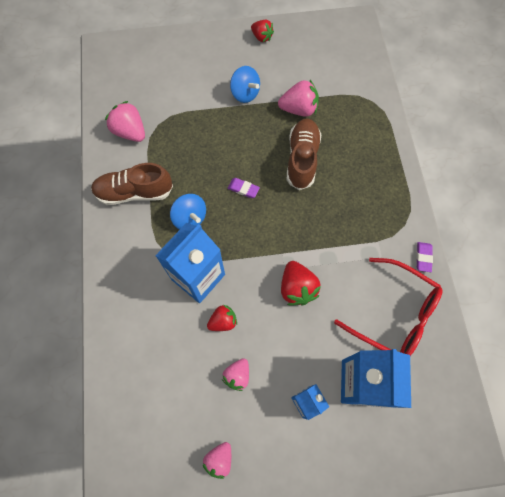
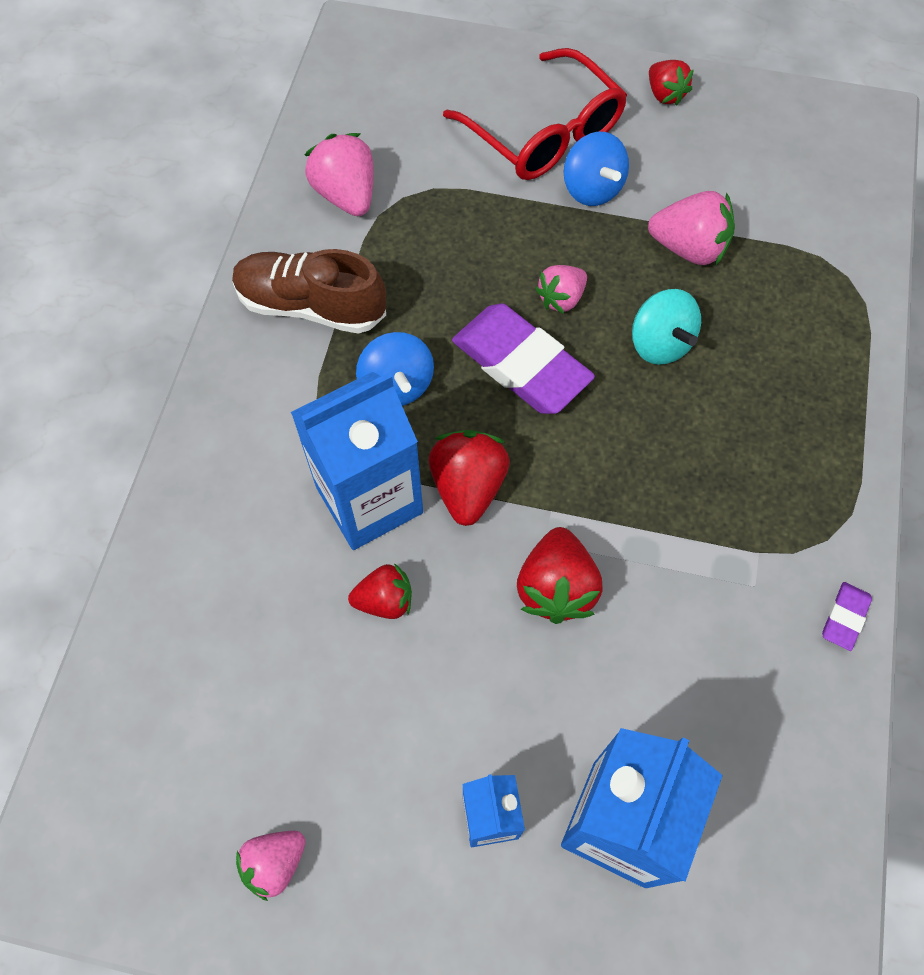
camera: 20 degrees right, 5 degrees down
pink strawberry [222,358,249,391] -> pink strawberry moved to [535,265,587,314]
purple eraser [228,178,260,198] -> purple eraser [452,303,595,414], size x2.24
brown shoe [287,118,322,190] -> turquoise spinning top [632,289,701,365]
red glasses [334,258,443,356] -> red glasses moved to [443,48,627,180]
none -> red strawberry [428,430,510,526]

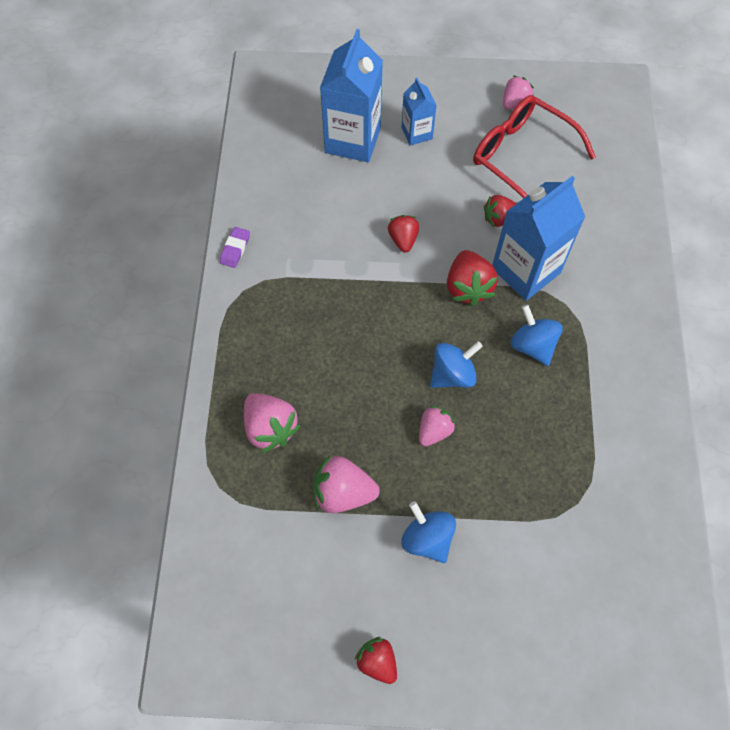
camera: 170 degrees right, 0 degrees up
brown shoe [232,249,386,334] -> none
pink strawberry [305,133,374,216] -> pink strawberry moved to [244,393,300,453]
red glasses [443,48,627,180] -> red glasses moved to [473,95,596,199]
purple eraser [452,303,595,414] -> blue spinning top [430,341,483,388]
red strawberry [517,527,603,624] -> red strawberry [388,215,419,252], size x0.65
turquoise spinning top [632,289,701,365] -> none

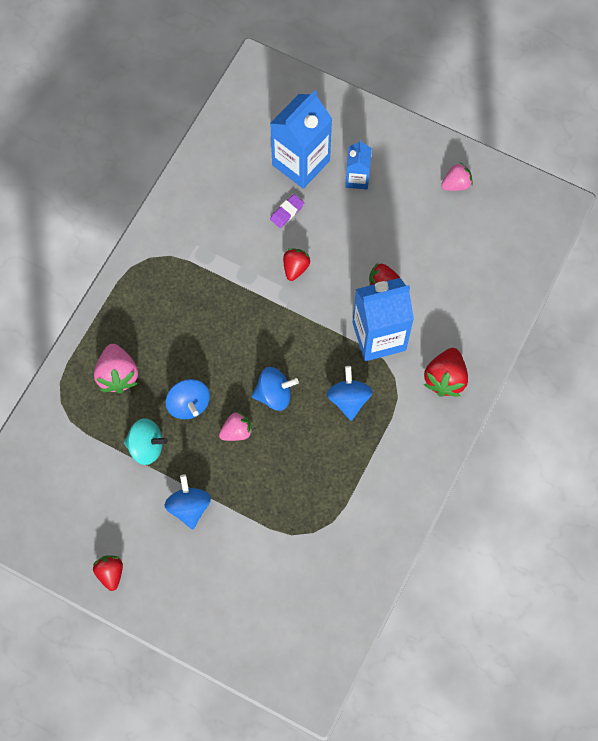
camera: 25 degrees right, 5 degrees up
purple eraser [220,227,250,268] -> purple eraser moved to [270,194,304,228]
pink strawberry [313,456,380,513] -> turquoise spinning top [123,419,168,465]
red strawberry [447,250,498,306] -> red strawberry moved to [424,348,468,397]
red glasses [473,95,596,199] -> none
none -> blue spinning top [166,379,210,419]

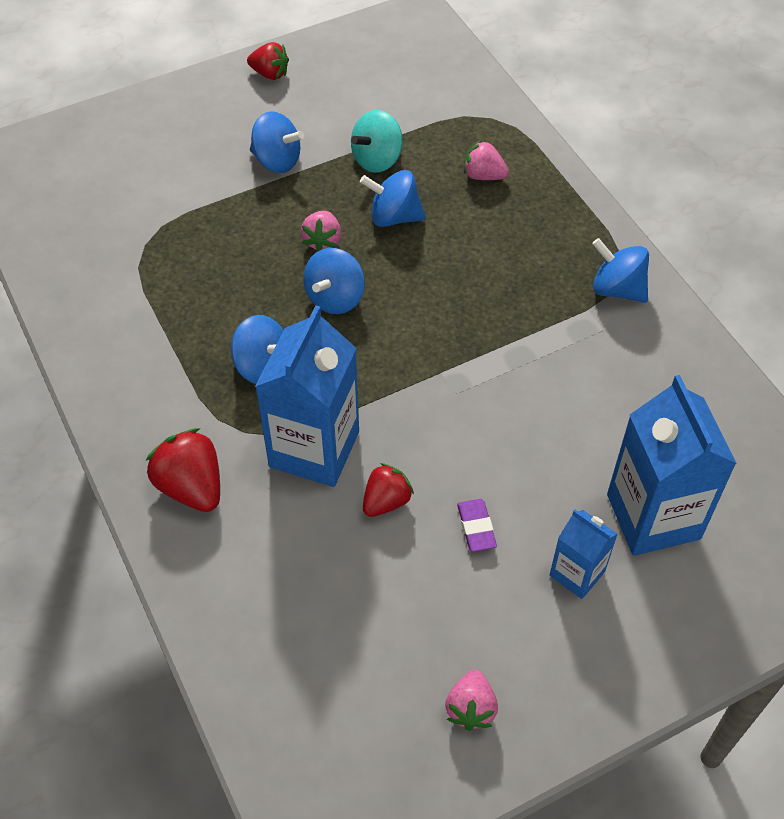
camera: 125 degrees right, 15 degrees down
pink strawberry [94,344,138,394] -> pink strawberry [464,140,509,180], size x0.65
purple eraser [270,194,304,228] -> purple eraser moved to [457,499,497,552]
red strawberry [283,249,310,281] -> none
none -> blue spinning top [592,238,649,303]

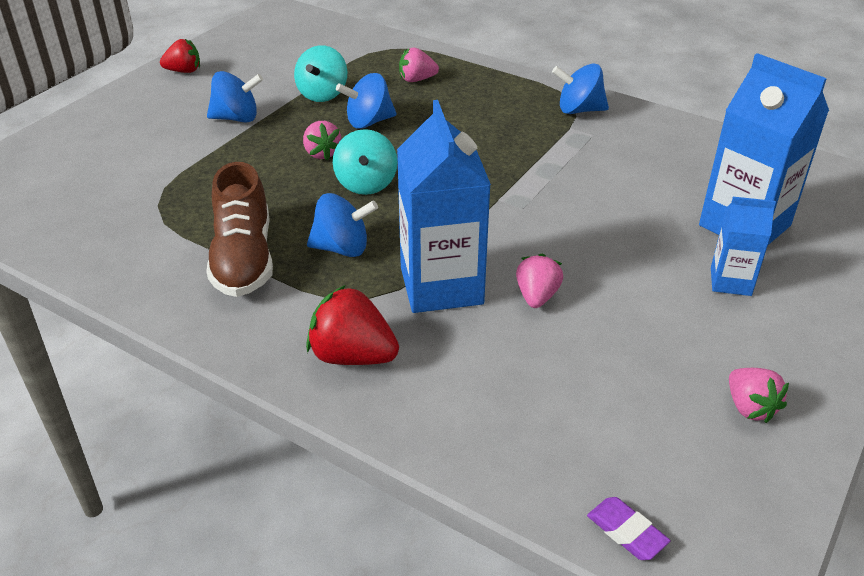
camera: 30 degrees left, 15 degrees down
blue spinning top [303,248,365,314] -> turquoise spinning top [333,129,398,195]
red strawberry [363,463,414,517] -> pink strawberry [516,254,563,308]
purple eraser [457,499,497,552] -> purple eraser moved to [587,497,670,560]
none -> brown shoe [206,162,273,297]

